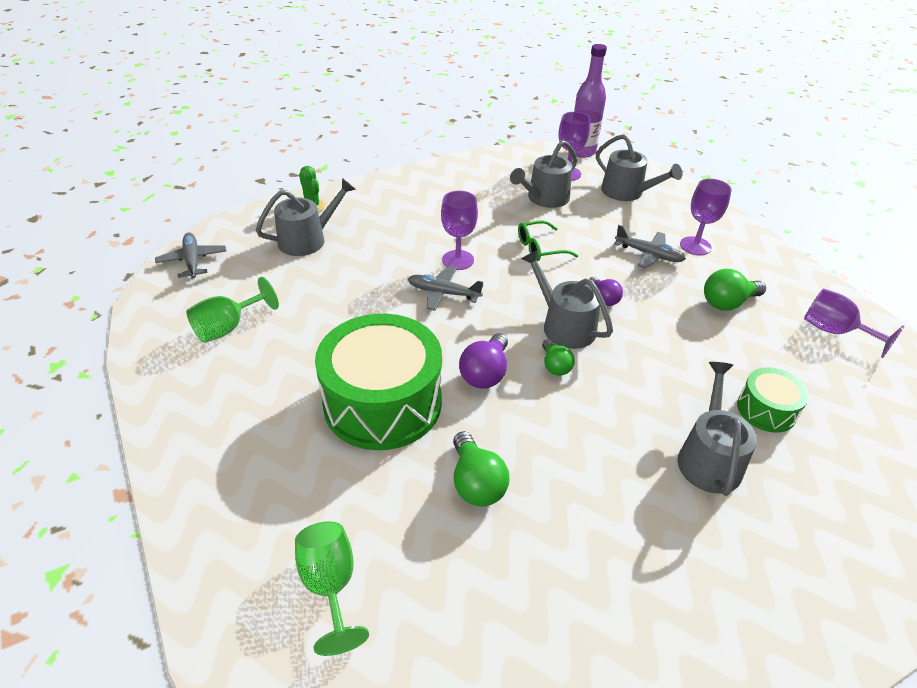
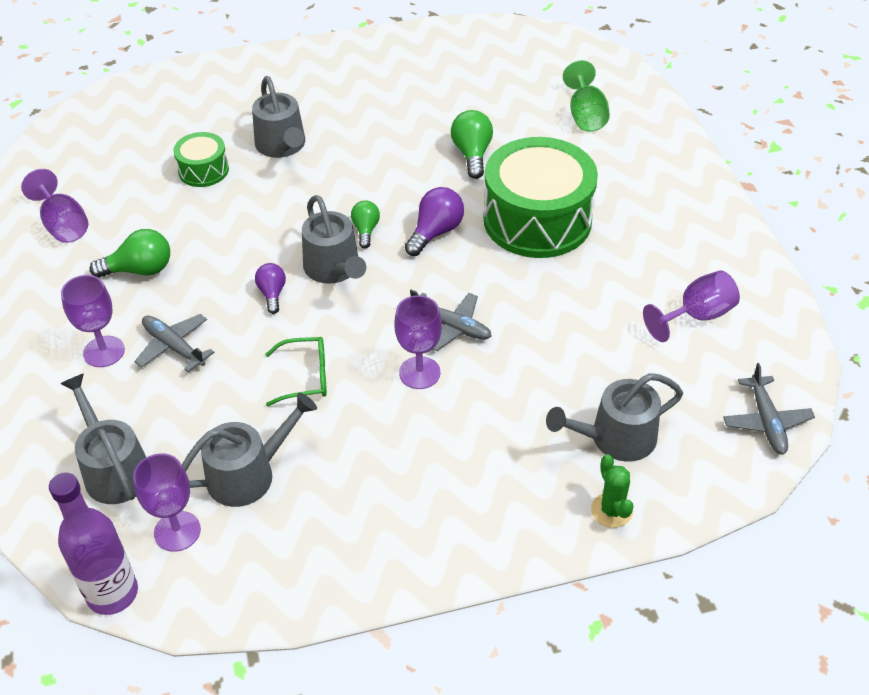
camera: 165 degrees left, 5 degrees up
green goblet [186,277,279,343] -> purple goblet [643,270,740,342]
grey watering can [678,362,757,496] -> grey watering can turned 45 degrees counterclockwise [252,76,305,158]

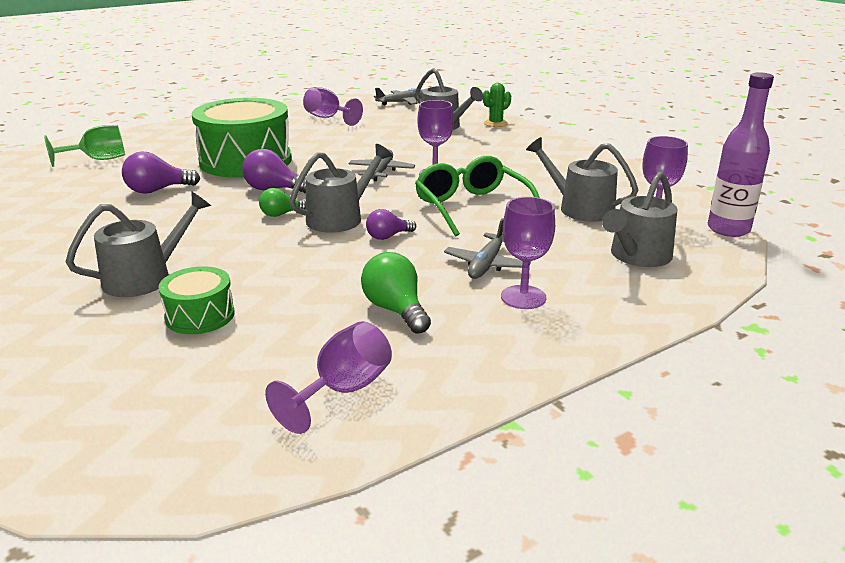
camera: 110 degrees left, 20 degrees down
green glasses [265,337,327,406] -> green glasses [415,156,540,237], size x1.67
green light bulb [451,110,493,179] -> purple light bulb [122,151,200,194]

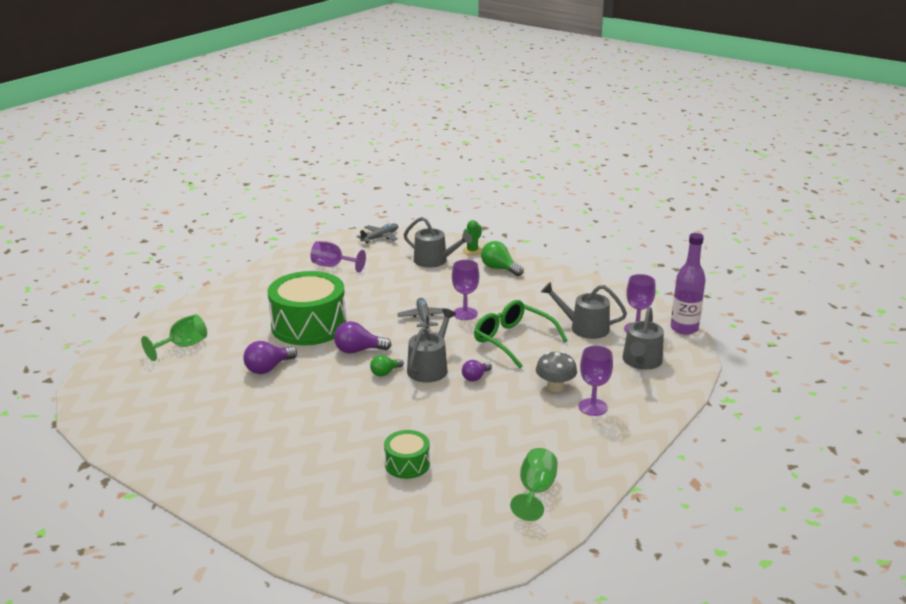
camera: 20 degrees left, 0 degrees up
grey watering can [66,192,211,297] -> none
purple goblet [265,321,392,434] -> green goblet [510,448,558,521]
green light bulb [361,252,431,334] -> green light bulb moved to [481,241,524,276]
grey plane [444,218,531,279] -> grey mushroom [536,351,577,392]

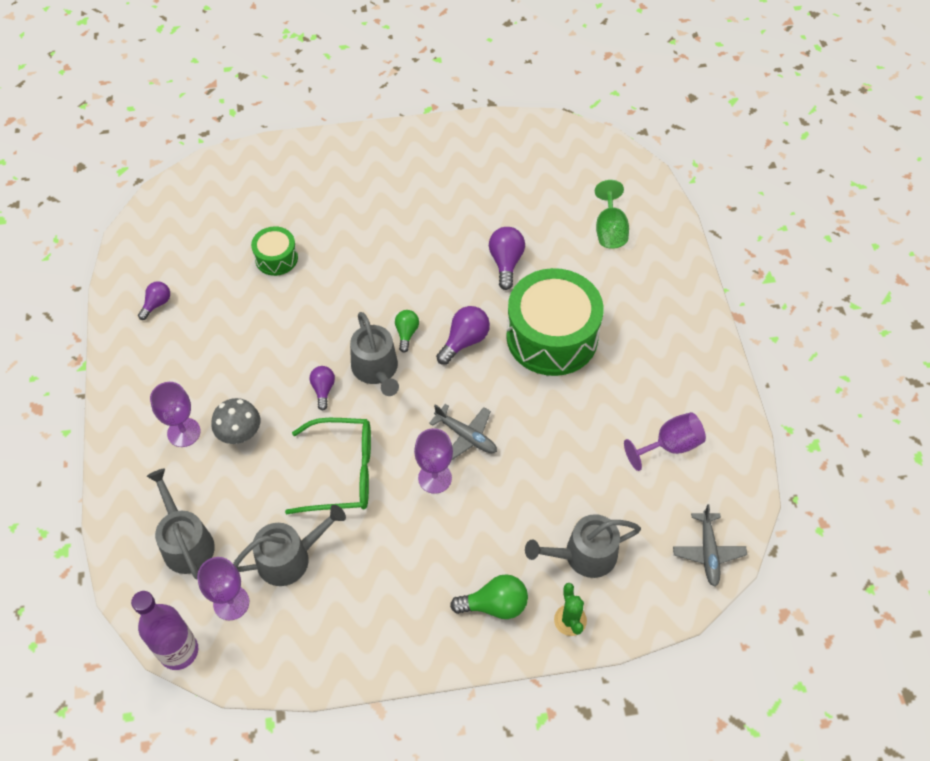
camera: 135 degrees right, 30 degrees up
green goblet [510,448,558,521] -> purple light bulb [138,281,170,320]

